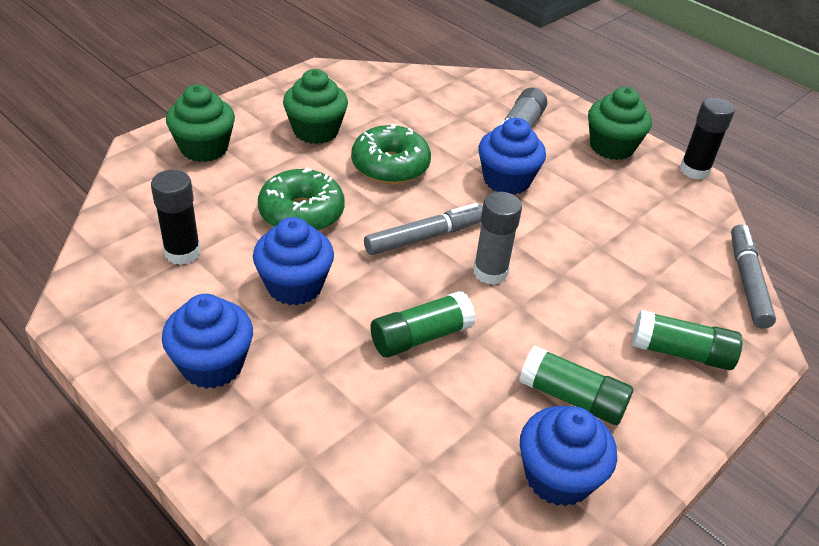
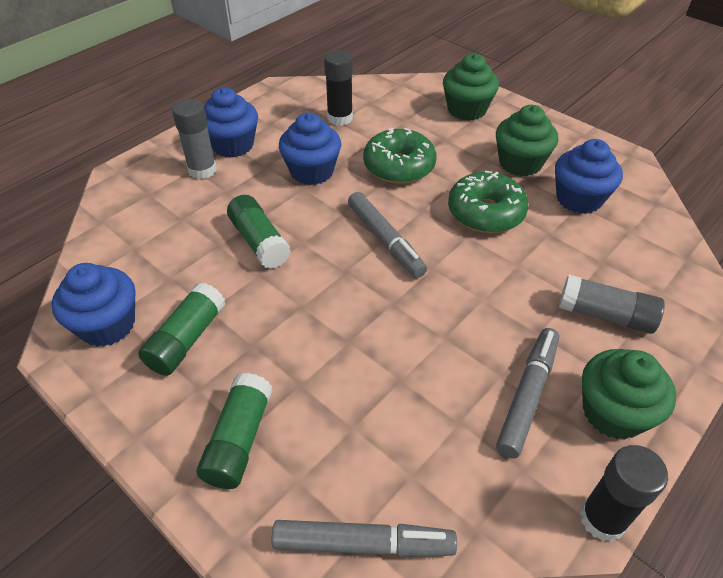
camera: 90 degrees right, 5 degrees up
grey glue stick [473,192,522,285] -> grey glue stick moved to [172,99,217,179]
blue cupcake [478,118,546,195] -> blue cupcake moved to [555,139,623,214]
none -> grey marker [496,328,559,458]

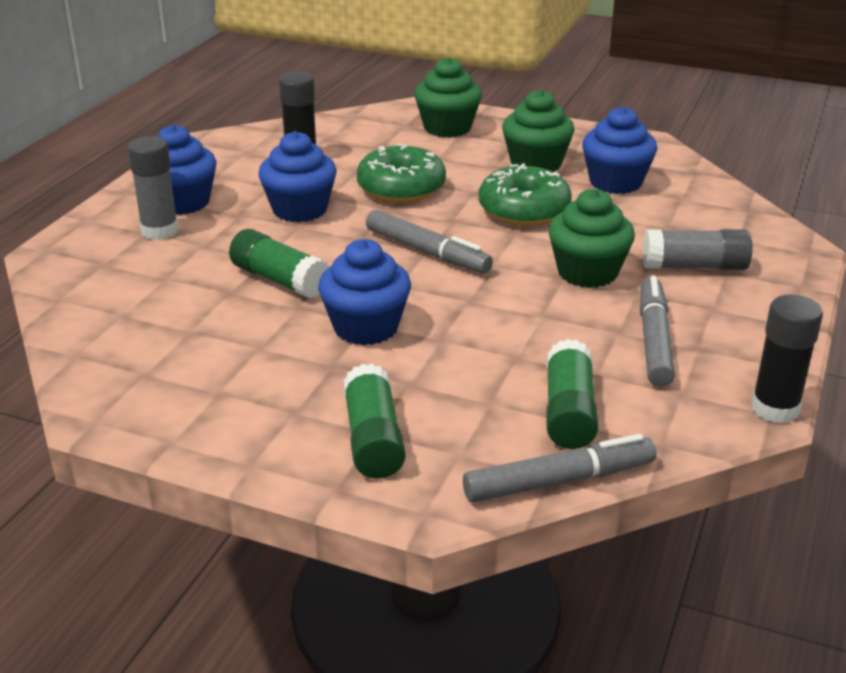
camera: 20 degrees left, 15 degrees down
blue cupcake [52,263,136,347] -> blue cupcake moved to [318,239,411,345]
green glue stick [138,282,226,376] -> green glue stick moved to [546,339,598,449]
green cupcake [582,349,676,440] -> green cupcake moved to [548,189,635,288]

